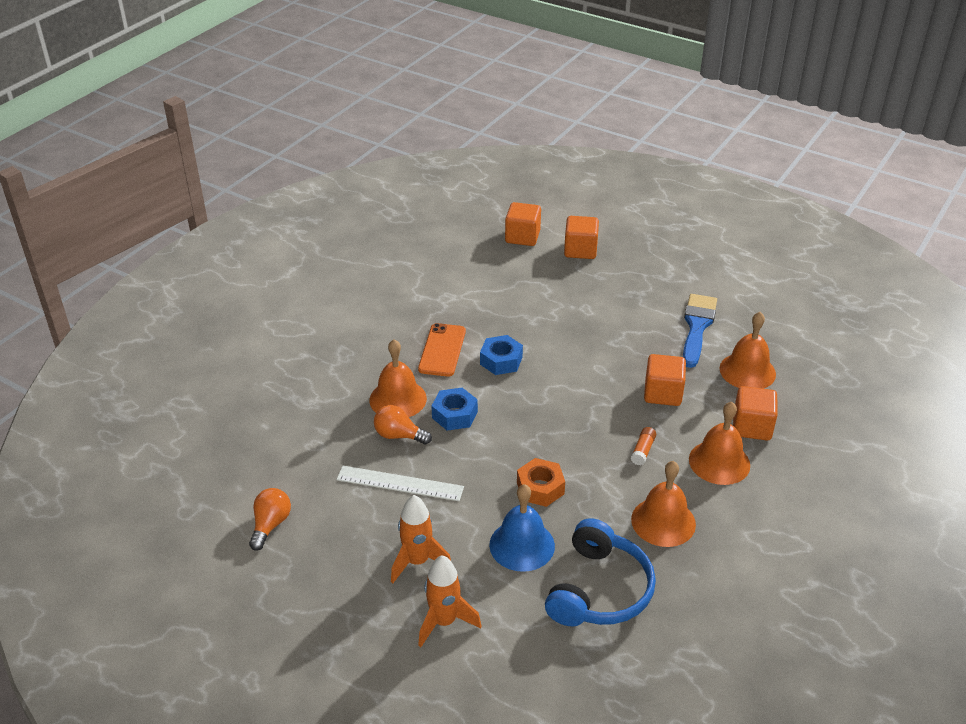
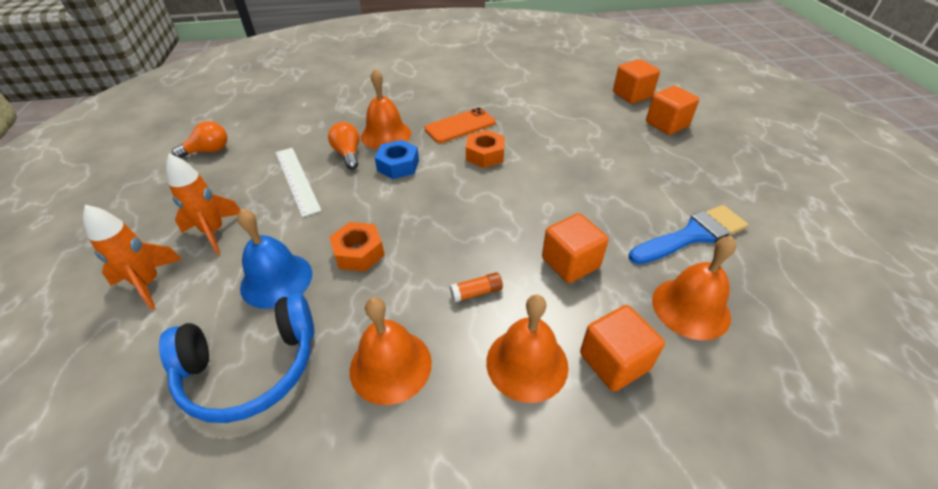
camera: 50 degrees right, 5 degrees up
blue nut [480,335,523,375] -> orange nut [466,130,505,168]

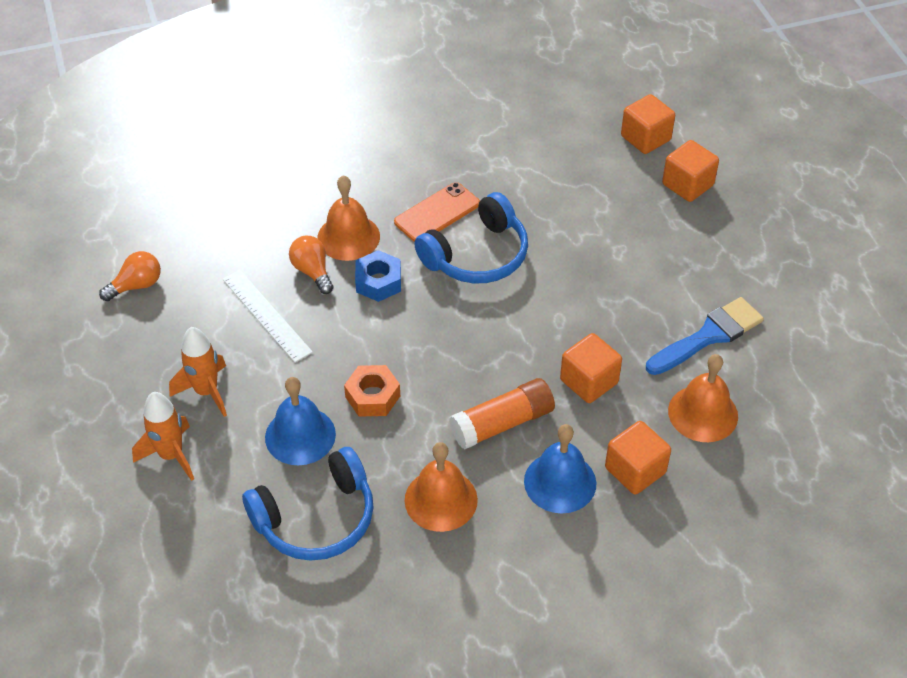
camera: 10 degrees left, 5 degrees up
orange glue stick [450,272,503,302] -> orange glue stick [449,378,555,450], size x2.08
orange nut [466,130,505,168] -> blue headphones [414,192,528,283]
orange bell [486,295,569,403] -> blue bell [524,424,596,513]

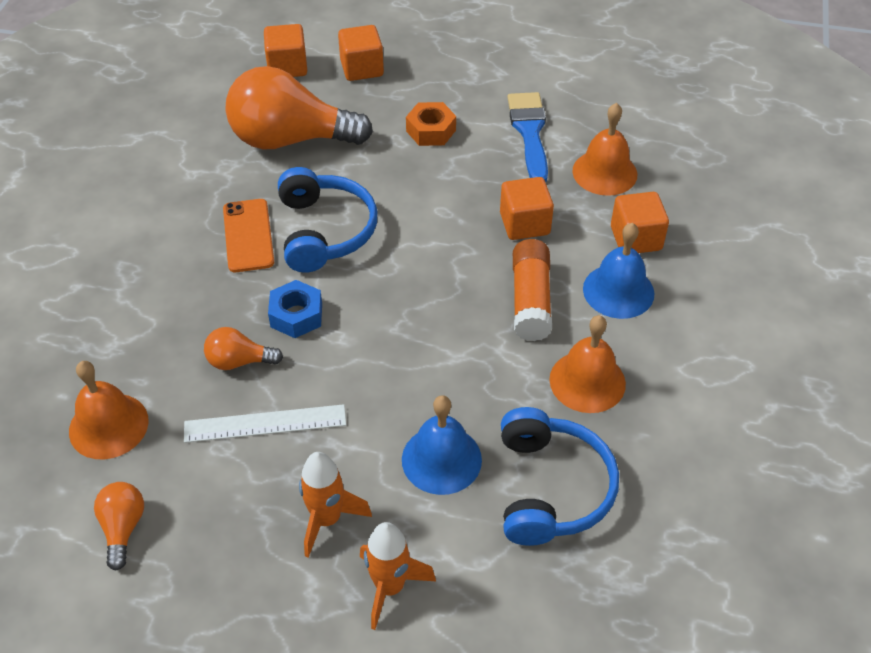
camera: 60 degrees left, 0 degrees up
orange bell [317,175,380,261] -> orange bell moved to [69,361,149,459]
orange nut [344,365,400,417] -> orange nut moved to [406,102,456,146]
none -> orange light bulb [225,66,373,149]

